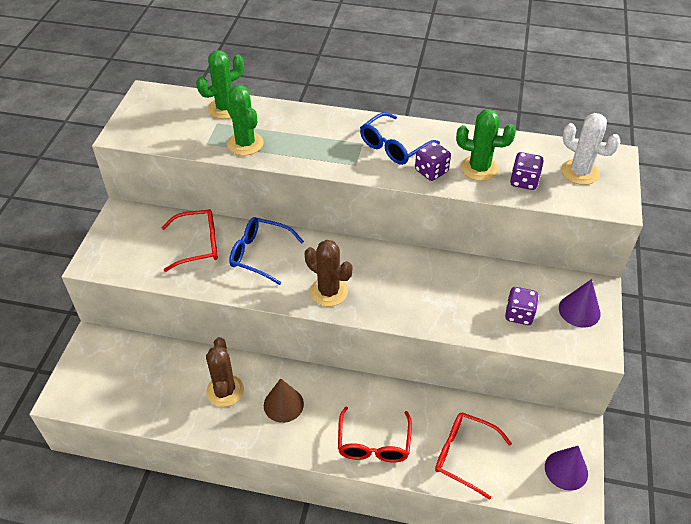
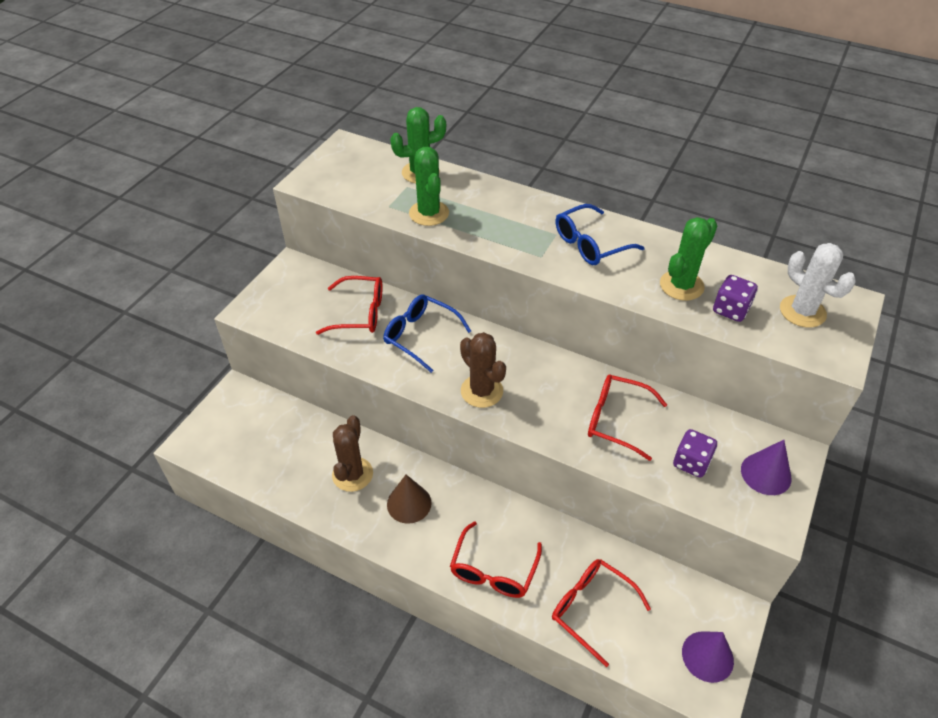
camera: 15 degrees right, 0 degrees up
purple dice [415,142,451,181] -> none
green cactus [456,109,516,181] -> green cactus turned 75 degrees counterclockwise [660,217,717,301]
none -> red glasses [588,375,667,461]

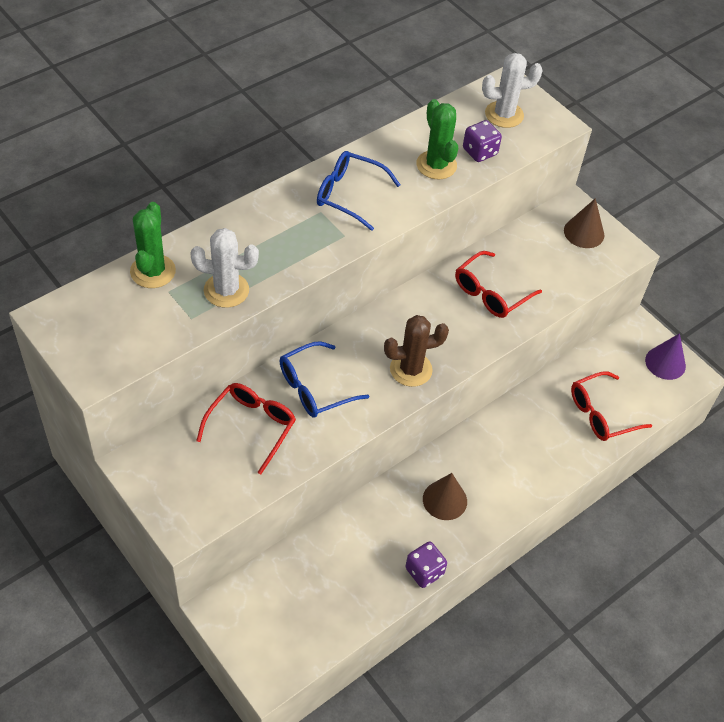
camera: 70 degrees left, 5 degrees up
brown cactus [332,415,373,492] -> none
green cactus [409,147,449,226] -> white cactus [190,228,259,308]
red glasses [450,521,542,598] -> none
blue glasses [556,204,645,265] -> blue glasses turned 120 degrees clockwise [317,151,400,231]
purple dice [673,429,717,478] -> purple dice moved to [405,542,447,588]
purple cone [741,440,791,495] -> brown cone [564,198,604,248]

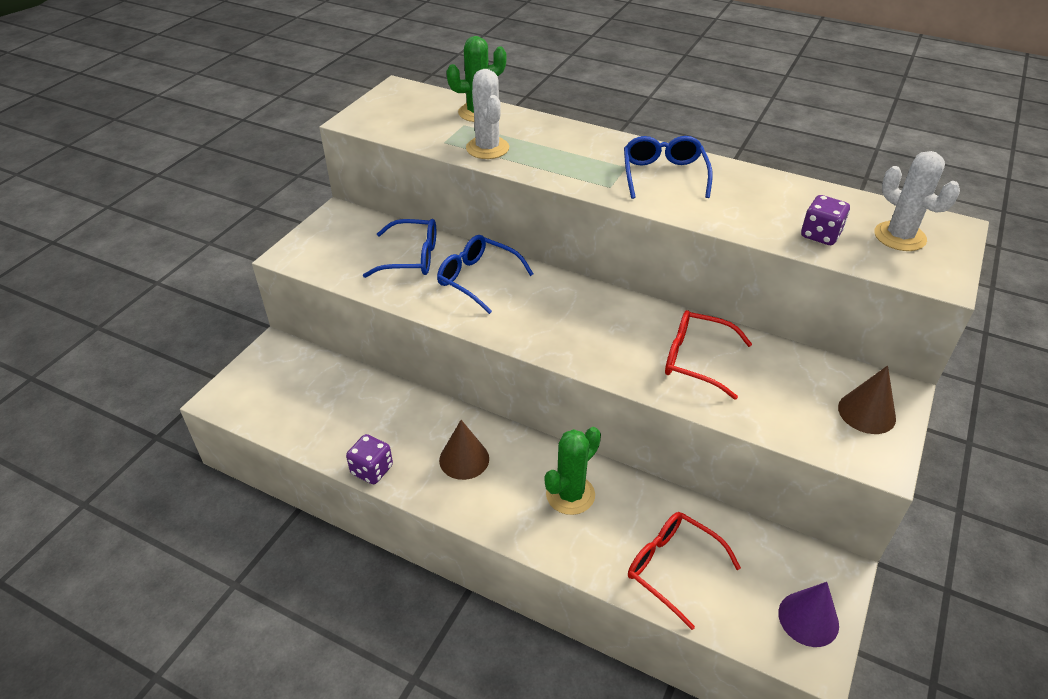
camera: 70 degrees right, 10 degrees down
red glasses [196,383,296,474] -> blue glasses [363,219,436,278]
brown cactus [384,315,449,387] -> none
green cactus [417,99,458,180] -> green cactus moved to [545,427,601,515]

